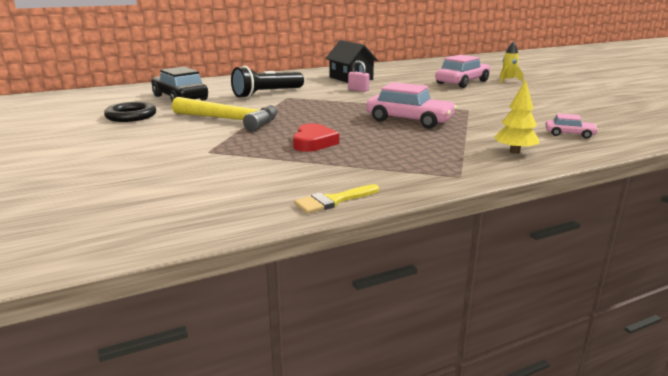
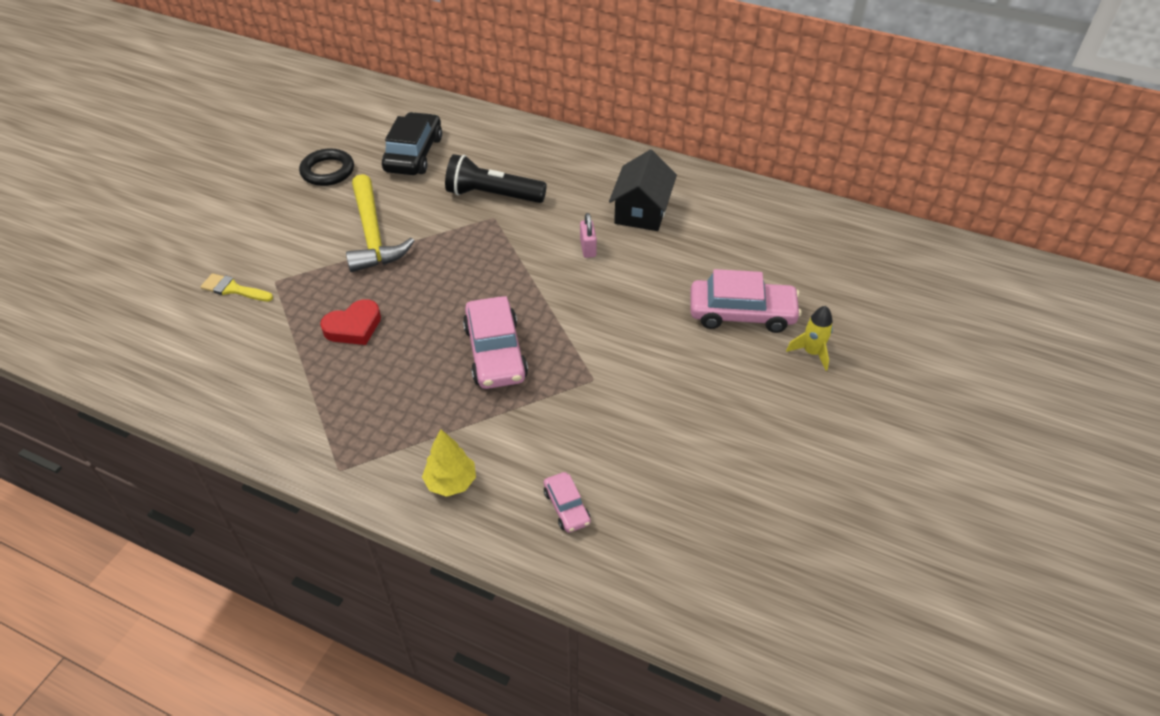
camera: 50 degrees right, 25 degrees up
yellow brush [295,184,379,213] -> yellow brush moved to [200,273,273,302]

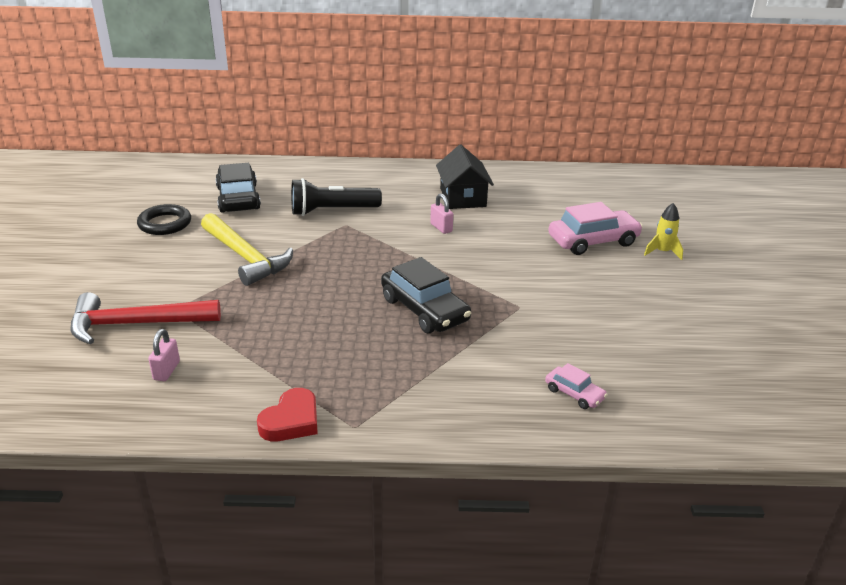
camera: 25 degrees left, 15 degrees down
yellow brush [200,273,273,302] -> red hammer [71,292,221,344]
red heart [320,299,381,345] -> red heart moved to [257,388,318,441]
yellow tree [422,429,476,497] -> none
pink car [463,296,528,389] -> black car [381,257,471,333]
none -> pink padlock [149,329,180,381]

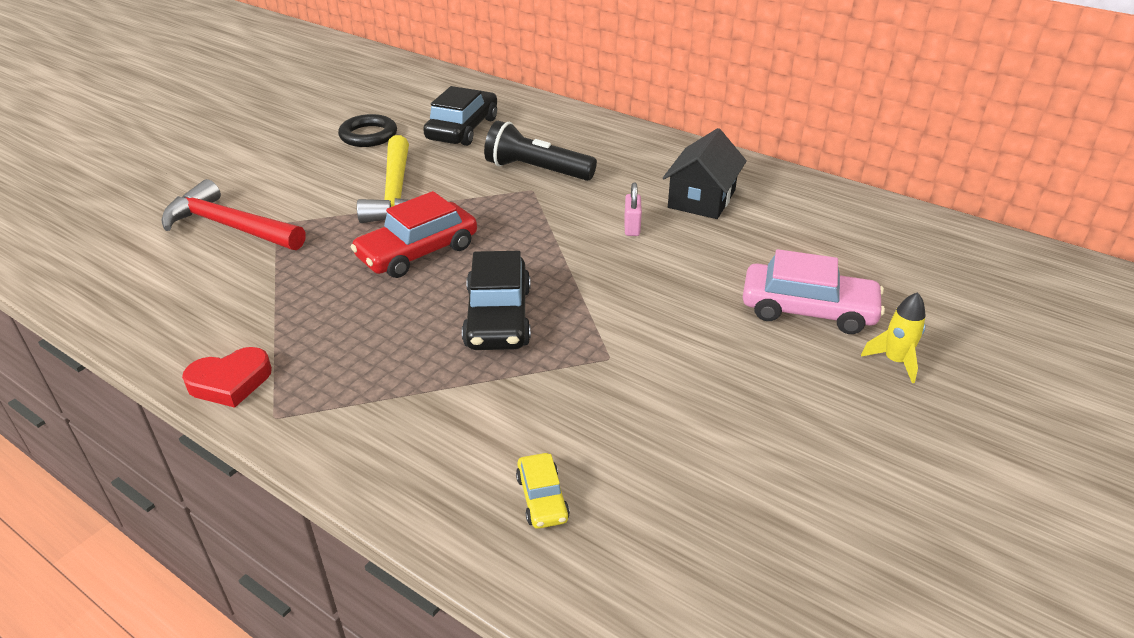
camera: 35 degrees right, 5 degrees up
pink padlock [149,329,180,381] -> none
pink car [545,363,607,409] -> yellow car [516,453,570,529]
none -> red car [351,191,477,278]

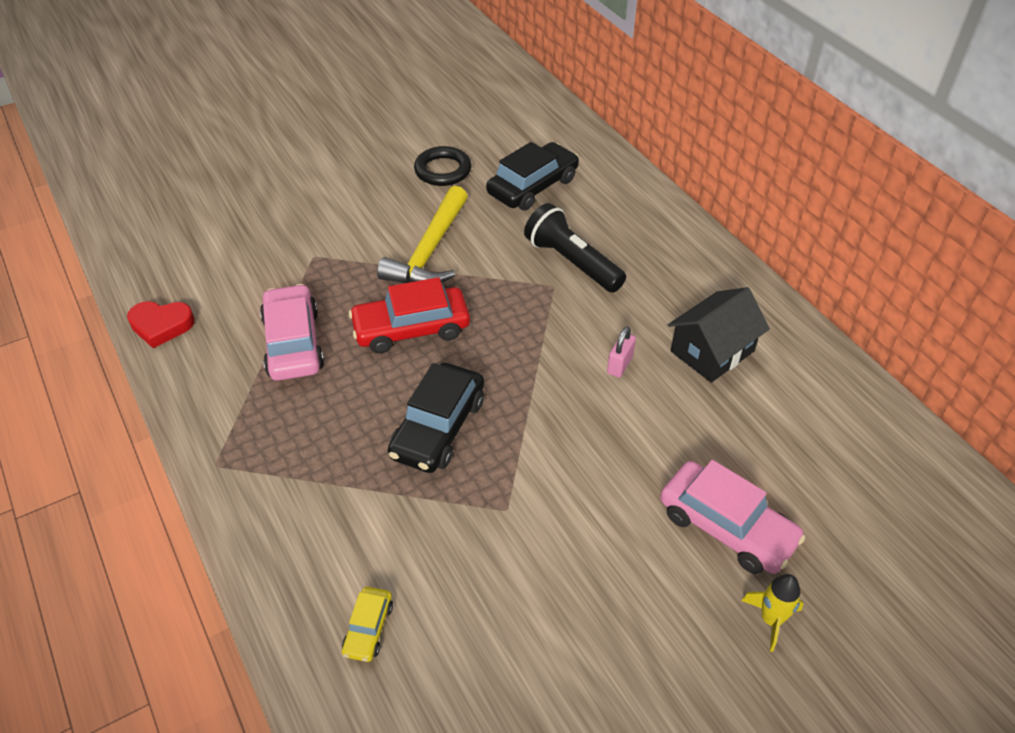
camera: 25 degrees right, 10 degrees up
red hammer [161,179,306,250] -> none
red heart [182,347,272,408] -> red heart moved to [127,301,195,348]
none -> pink car [260,284,324,381]

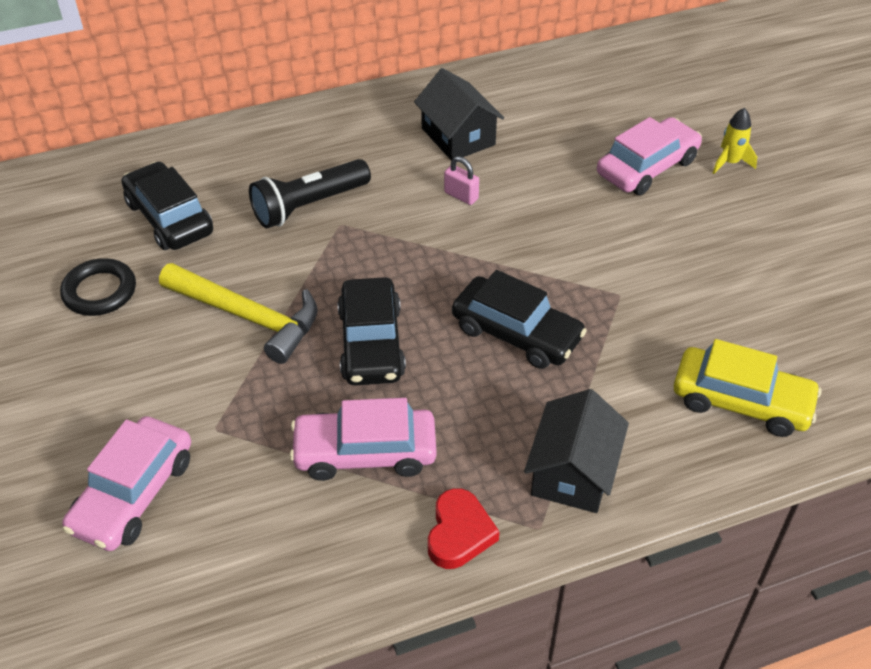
camera: 80 degrees left, 0 degrees up
red heart [127,301,195,348] -> red heart moved to [428,488,500,569]
yellow car [342,587,393,662] -> yellow car [674,339,822,437], size x1.96
red car [349,277,470,354] -> black car [337,277,406,386]
none -> pink car [62,416,191,551]
none -> black house [524,389,629,513]

